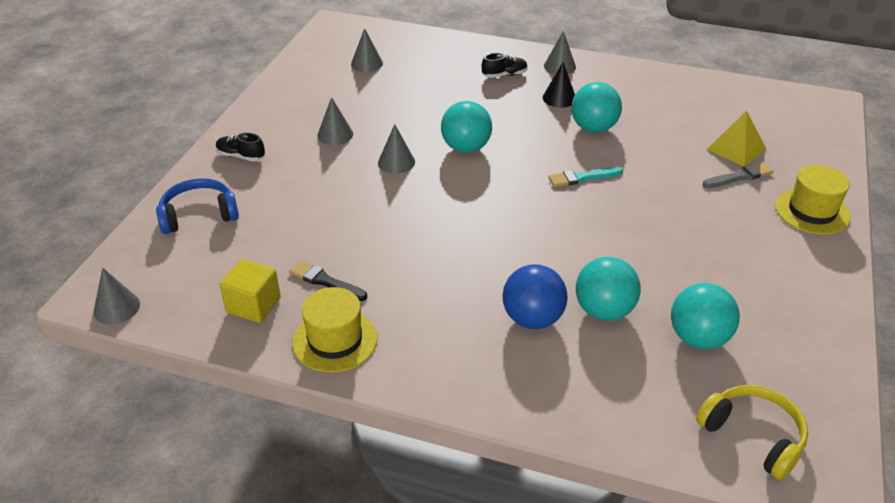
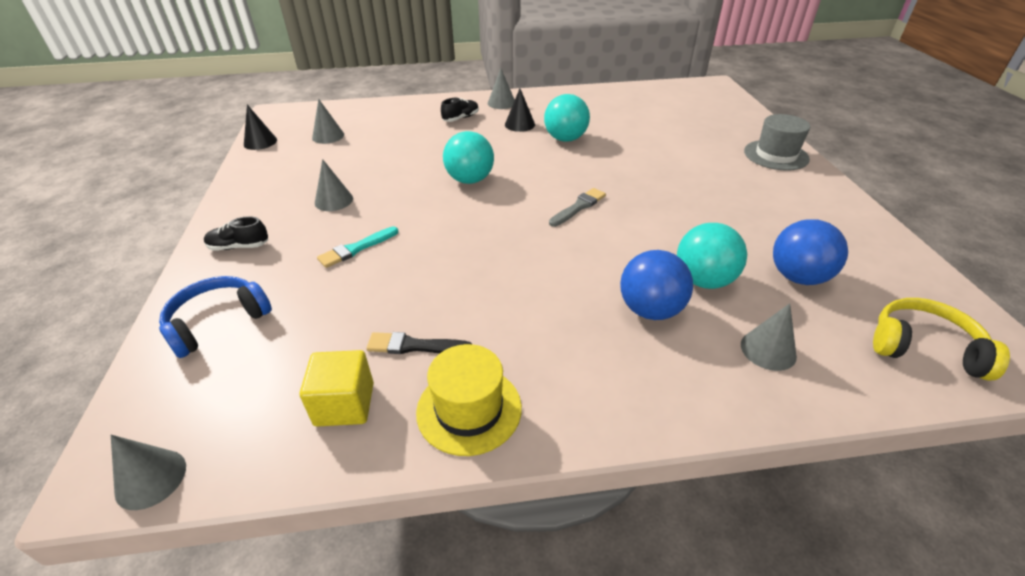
camera: 25 degrees left, 0 degrees up
grey cone [378,124,415,174] -> grey cone moved to [741,303,797,371]
turquoise brush [548,167,623,187] -> turquoise brush moved to [317,227,398,268]
turquoise ball [671,283,740,349] -> blue ball [773,219,848,285]
grey brush [703,162,773,188] -> grey brush moved to [549,188,606,227]
yellow pyramid [707,111,766,166] -> none
yellow hat [775,165,851,235] -> grey hat [744,114,810,171]
none -> black cone [244,105,277,150]

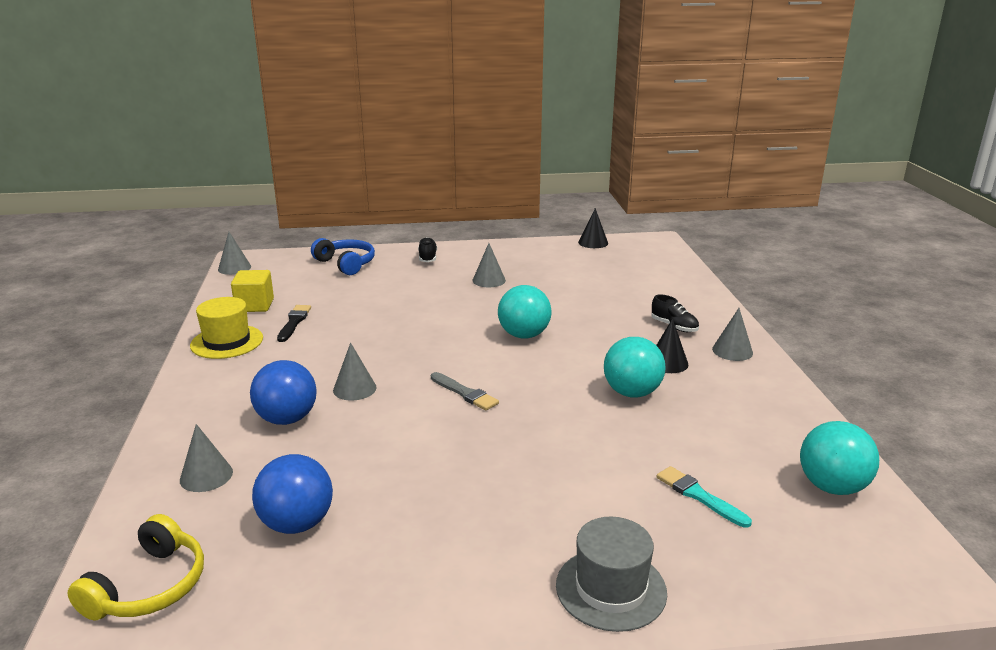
camera: 90 degrees right, 15 degrees down
grey cone [312,99,344,144] -> grey cone moved to [333,343,377,400]
turquoise brush [317,227,398,268] -> turquoise brush moved to [656,466,752,528]
turquoise ball [677,223,747,289] -> turquoise ball moved to [800,421,879,495]

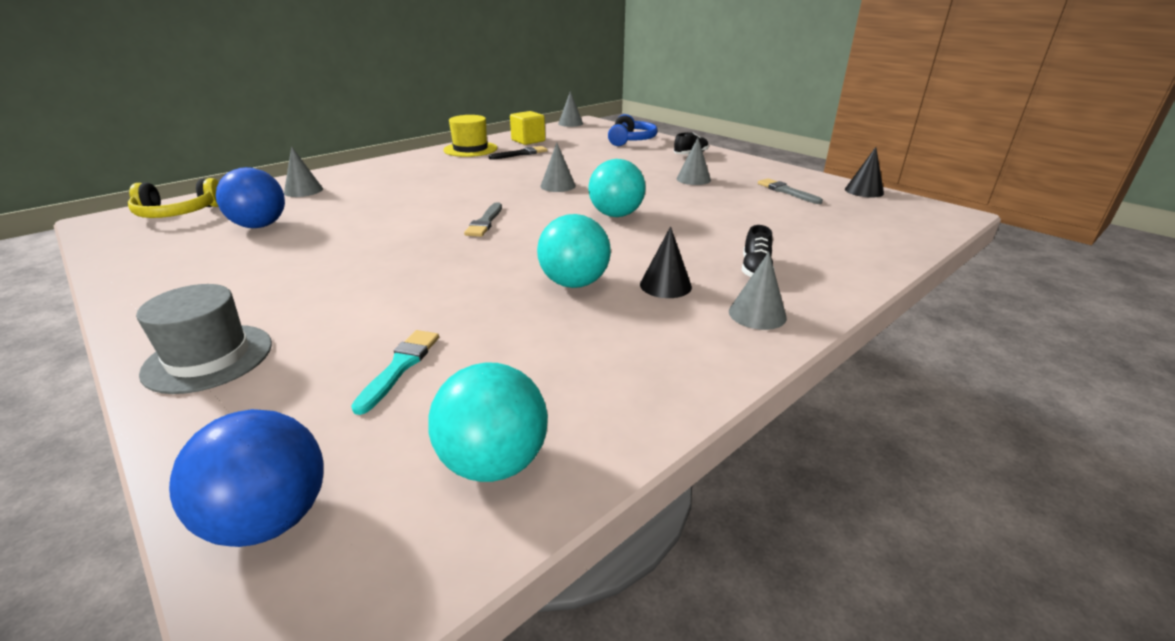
camera: 55 degrees right, 5 degrees up
blue ball [250,360,317,425] -> blue ball moved to [169,409,324,547]
grey cone [333,343,377,400] -> grey cone moved to [540,143,576,192]
none -> grey brush [758,178,823,204]

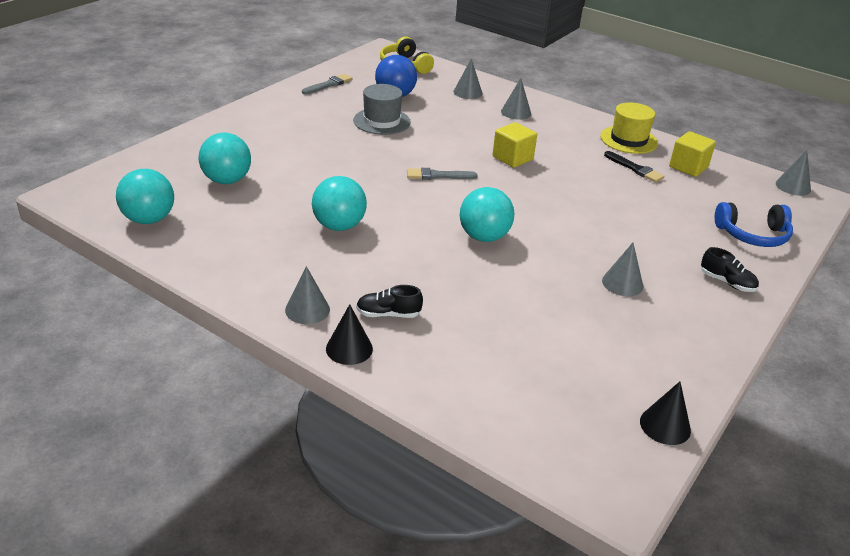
camera: 75 degrees right, 5 degrees up
grey hat [136,284,272,394] -> grey hat moved to [353,84,411,135]
blue ball [169,409,324,547] -> none
turquoise brush [351,330,439,415] -> turquoise ball [199,132,251,184]
grey cone [540,143,576,192] -> grey cone moved to [501,78,531,120]
black cone [640,227,692,298] -> black cone moved to [326,304,373,365]
grey brush [758,178,823,204] -> grey brush moved to [302,74,352,95]
none -> yellow cube [492,122,537,168]

